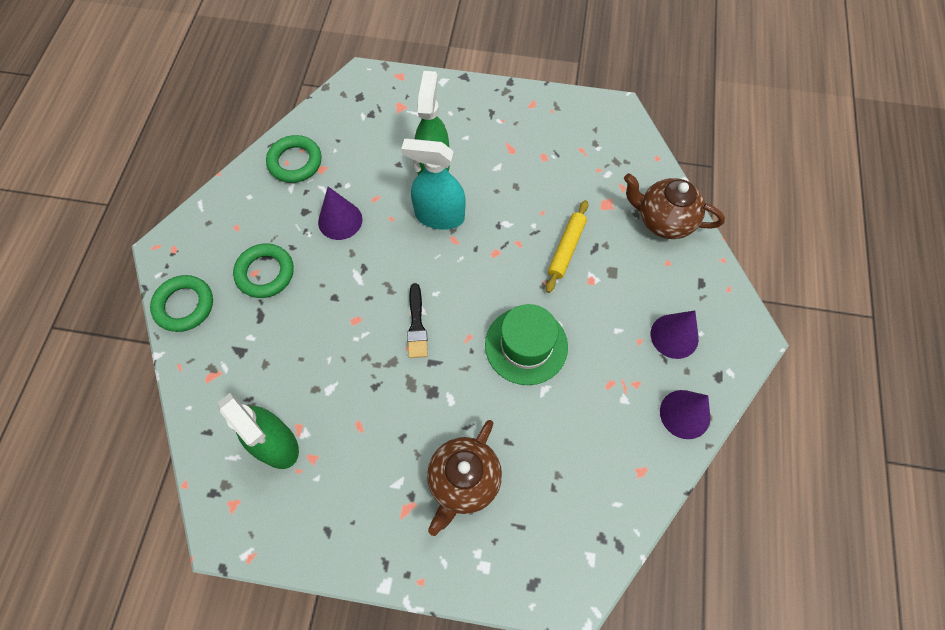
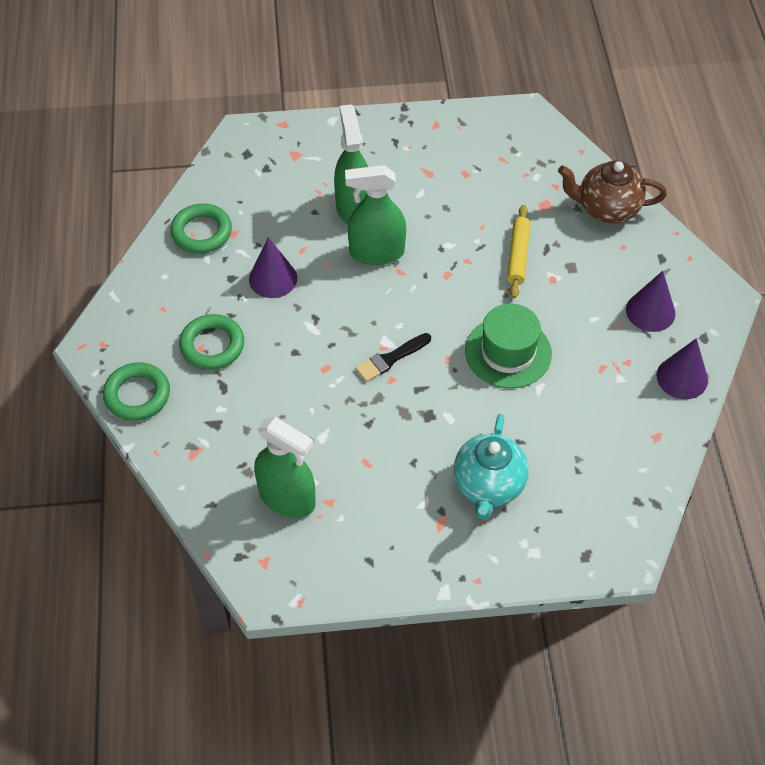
camera: 15 degrees left, 10 degrees down
turquoise spray bottle [401,139,466,230] -> green spray bottle [345,165,406,265]
black brush [407,284,428,358] -> black brush turned 75 degrees clockwise [355,333,431,382]
brown teapot [427,420,502,536] -> turquoise teapot [453,414,529,520]

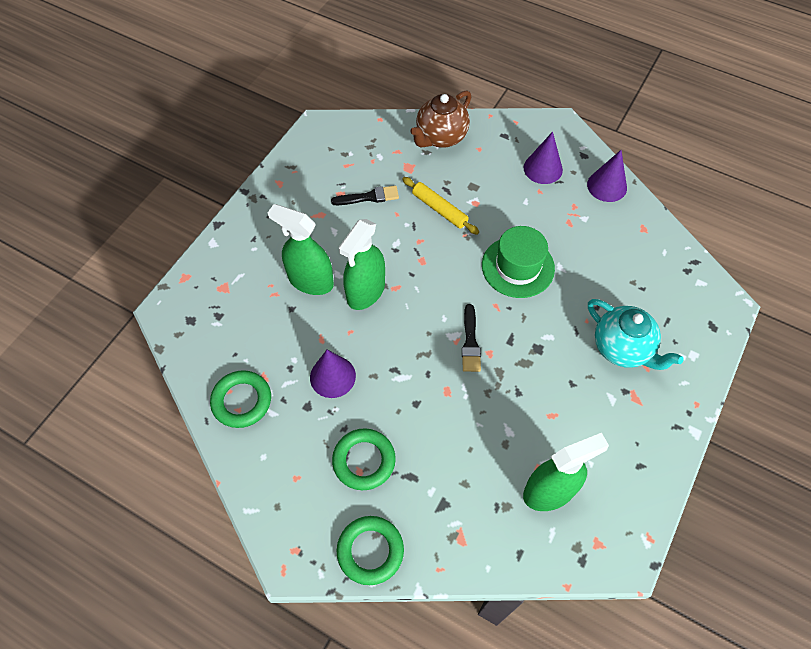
camera: 55 degrees left, 5 degrees up
none -> black brush [331,186,399,205]

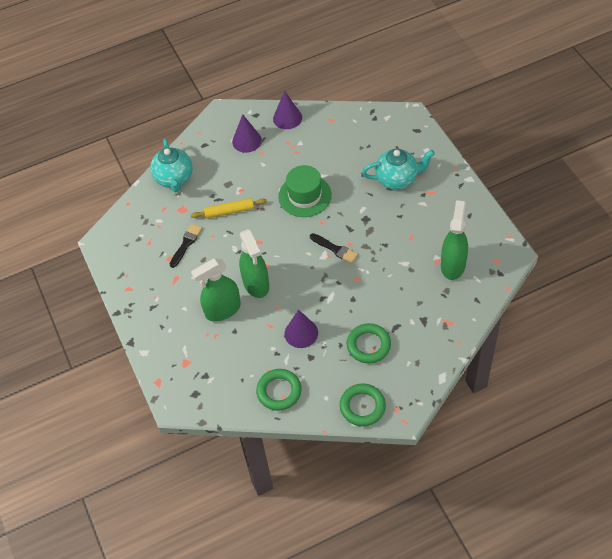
camera: 50 degrees left, 5 degrees down
green ring [337,516,404,585] -> green ring moved to [340,384,386,426]
brown teapot [410,90,471,148] -> turquoise teapot [150,139,193,193]

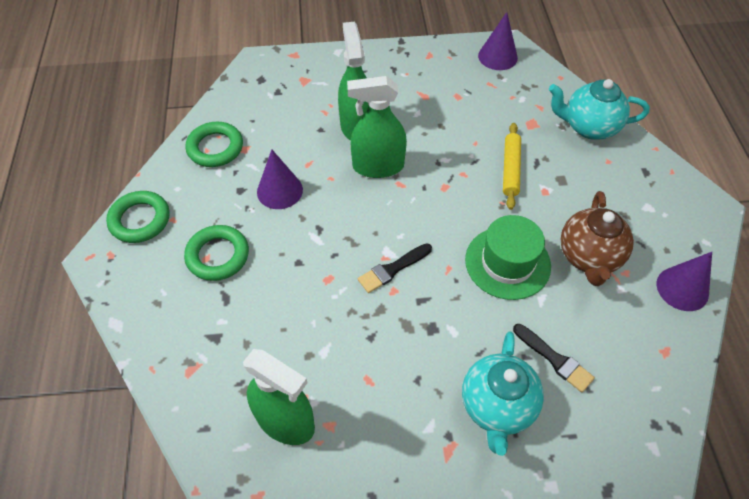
camera: 105 degrees right, 0 degrees up
black brush [170,224,202,268] -> black brush moved to [513,324,595,393]
purple cone [232,114,262,153] -> purple cone moved to [478,12,518,70]
none -> brown teapot [561,191,634,286]

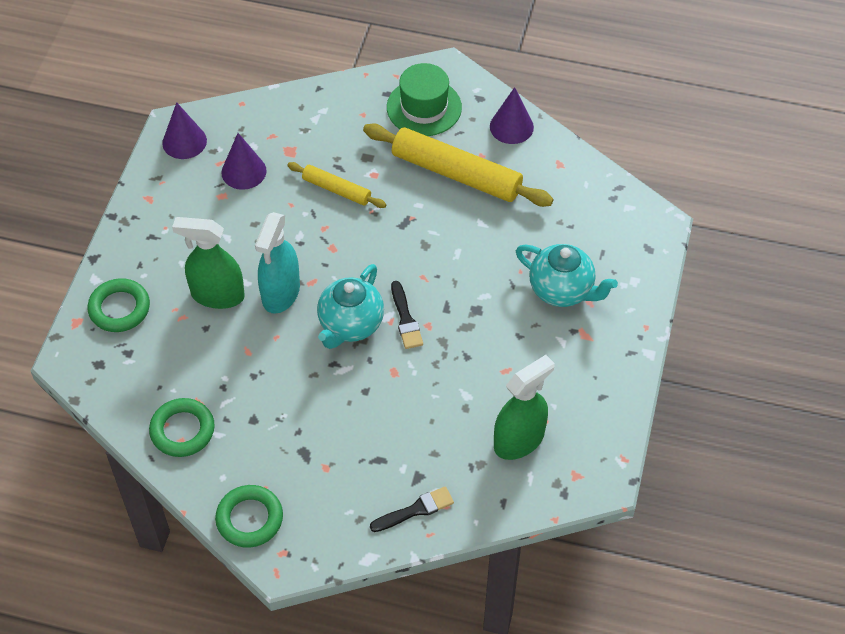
camera: 70 degrees left, 0 degrees up
green ring [184,225,249,281] -> green ring moved to [88,278,150,332]
purple cone [257,150,303,209] -> purple cone moved to [221,133,267,190]
green spray bottle [347,76,407,178] -> turquoise spray bottle [255,212,300,314]
green hat [465,215,551,300] -> green hat moved to [387,63,462,136]
black brush [513,324,595,393] -> black brush moved to [370,486,454,532]
turquoise teapot [549,79,650,139] -> turquoise teapot moved to [317,264,384,349]
brown teapot [561,191,634,286] -> yellow rolling pin [363,123,554,207]

